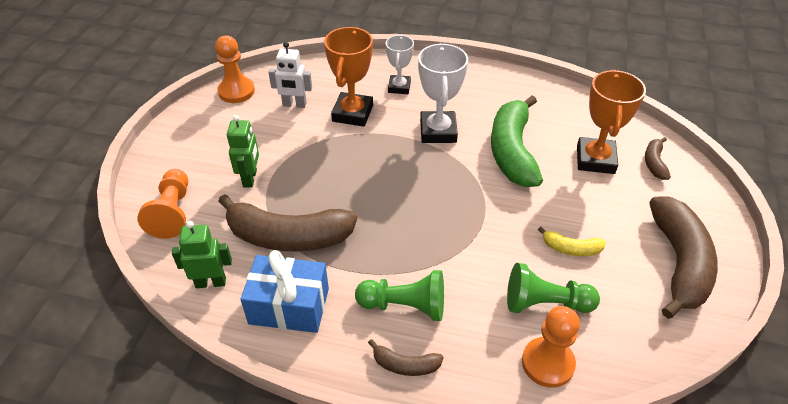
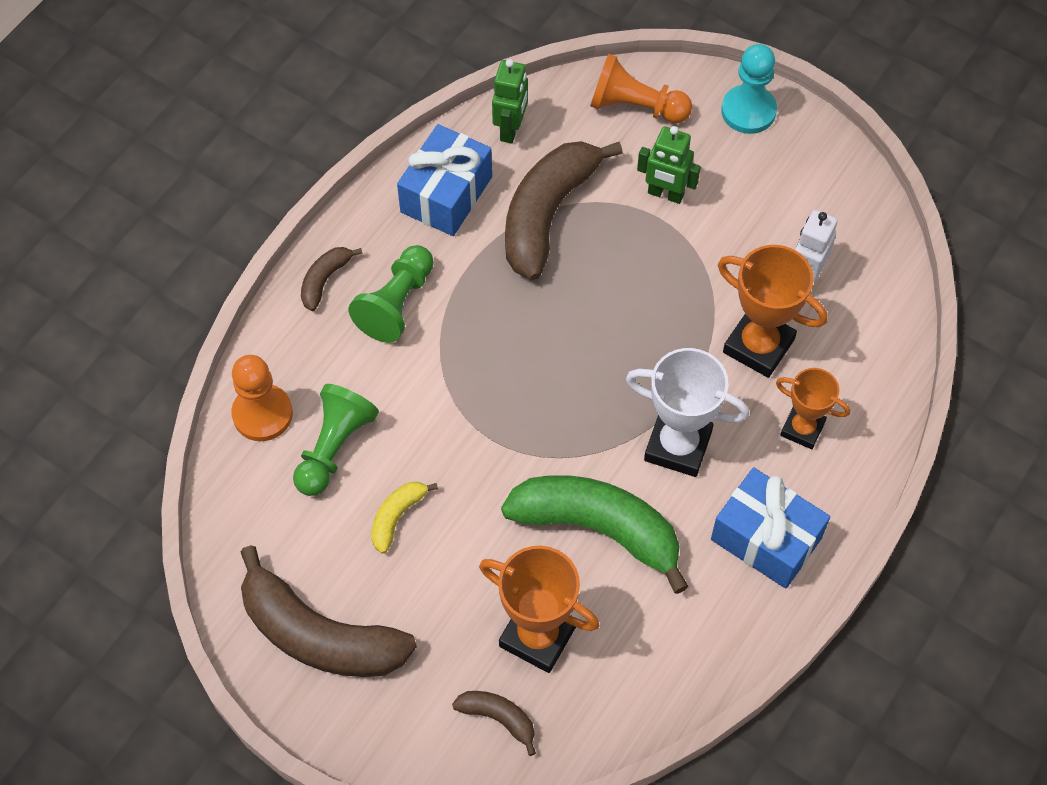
camera: 110 degrees right, 15 degrees up
orange pawn [215,35,255,103] -> none
white trophy [386,35,414,94] -> orange trophy [776,368,850,449]
none -> blue gift [711,467,830,589]
none -> turquoise pawn [721,44,777,134]

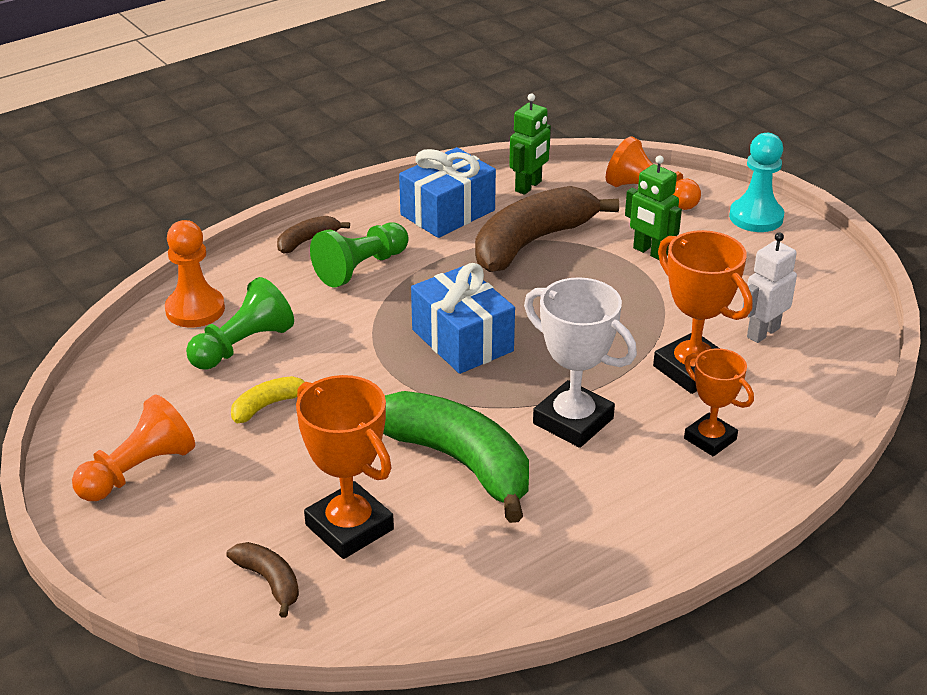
camera: 20 degrees right, 25 degrees down
brown banana [241,545,417,677] -> orange pawn [72,394,195,501]
blue gift [711,467,830,589] -> blue gift moved to [411,263,515,374]

